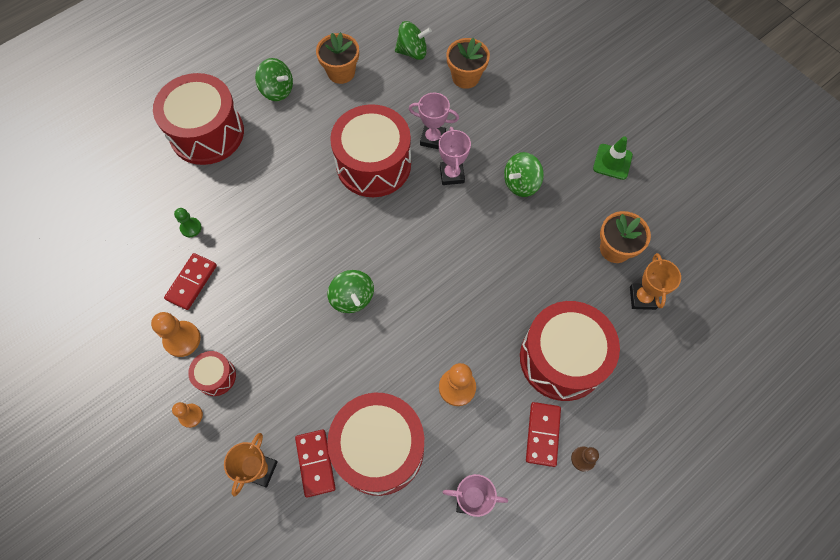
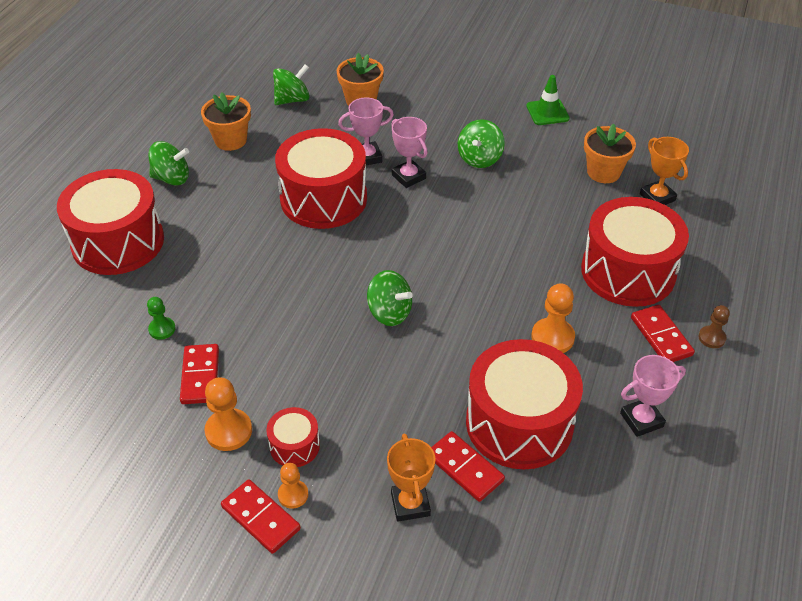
camera: 30 degrees left, 20 degrees down
none -> red domino [221,480,301,554]

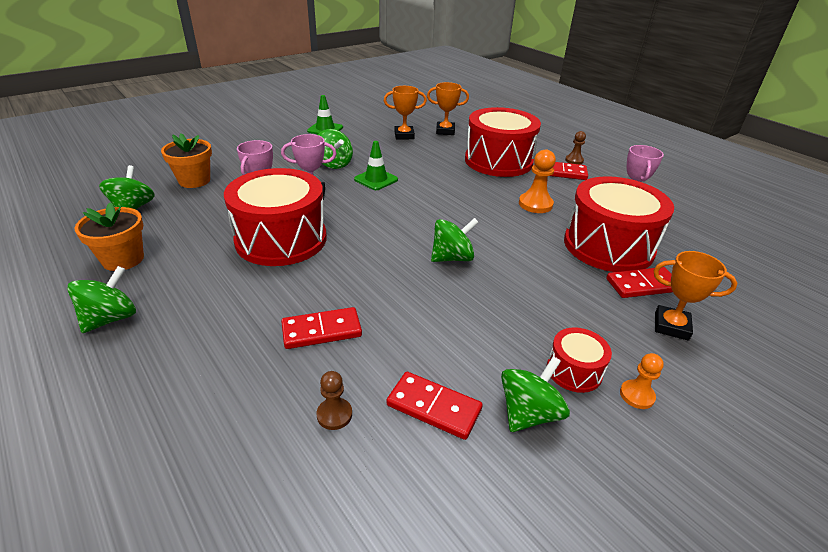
camera: 60 degrees left, 10 degrees down
red drum [57,169,164,275] -> none
green pawn [147,297,176,340] -> brown pawn [316,371,352,430]
orange pawn [204,377,252,451] -> green spinning top [501,356,570,432]
red domino [221,480,301,554] -> red domino moved to [281,307,362,349]
orange flower pot [584,124,636,183] -> orange trophy [384,86,427,139]
none -> green traffic cone [354,141,398,190]

